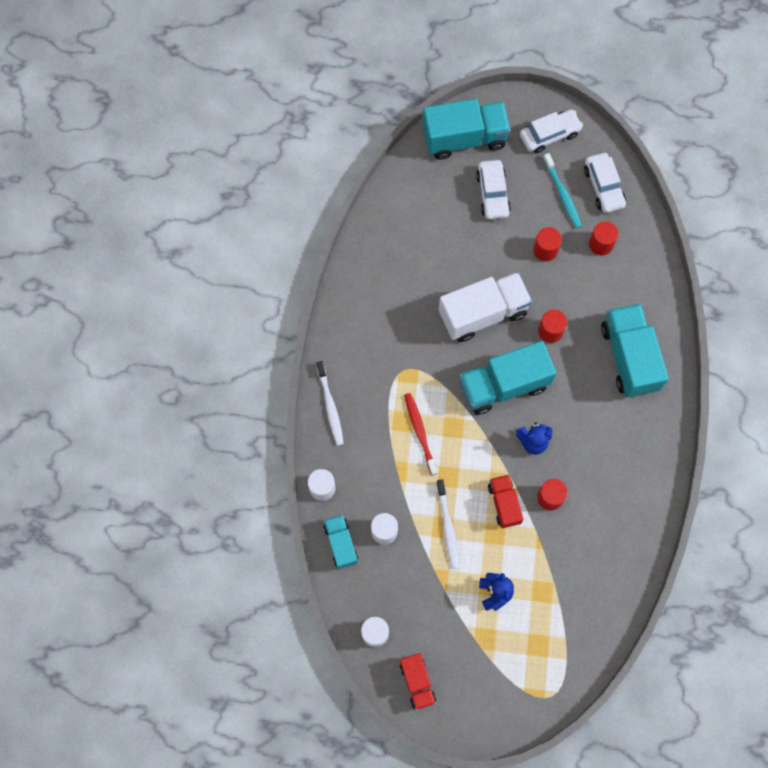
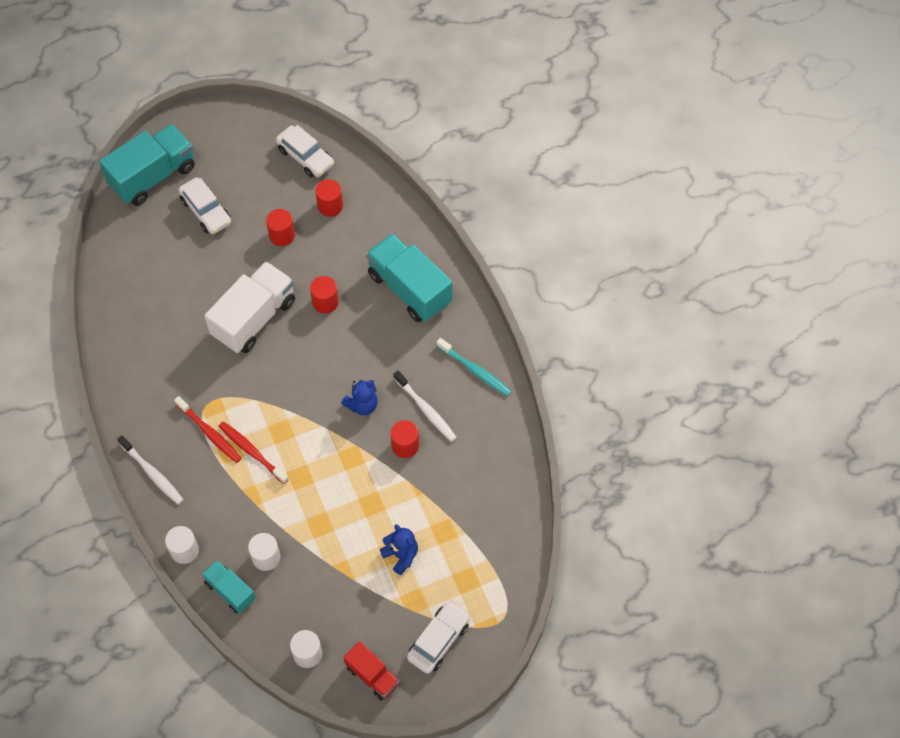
camera: 30 degrees left, 10 degrees down
white toothbrush [436,479,459,569] -> white toothbrush moved to [393,370,457,442]
turquoise truck [459,341,556,415] -> none
red truck [488,475,523,528] -> none
white car [520,109,583,153] -> white car moved to [407,601,470,674]
turquoise toothbrush [543,153,582,228] -> turquoise toothbrush moved to [436,338,512,396]
none -> red toothbrush [174,396,242,463]

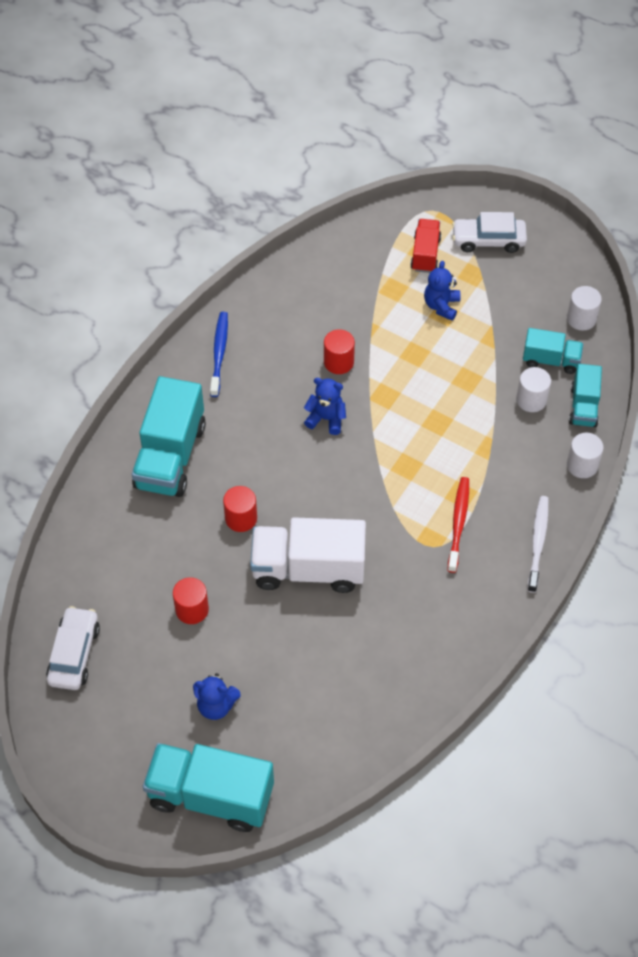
camera: 125 degrees left, 5 degrees down
white car [178,177,231,234] -> blue teddy bear [193,673,241,720]
red toothbrush [218,421,289,484] -> none
red cylinder [315,179,343,217] -> none
red truck [343,641,399,700] -> red truck moved to [410,219,441,273]
white toothbrush [393,370,457,442] -> none
turquoise toothbrush [436,338,512,396] -> blue toothbrush [210,312,228,397]
none -> turquoise truck [523,328,583,374]

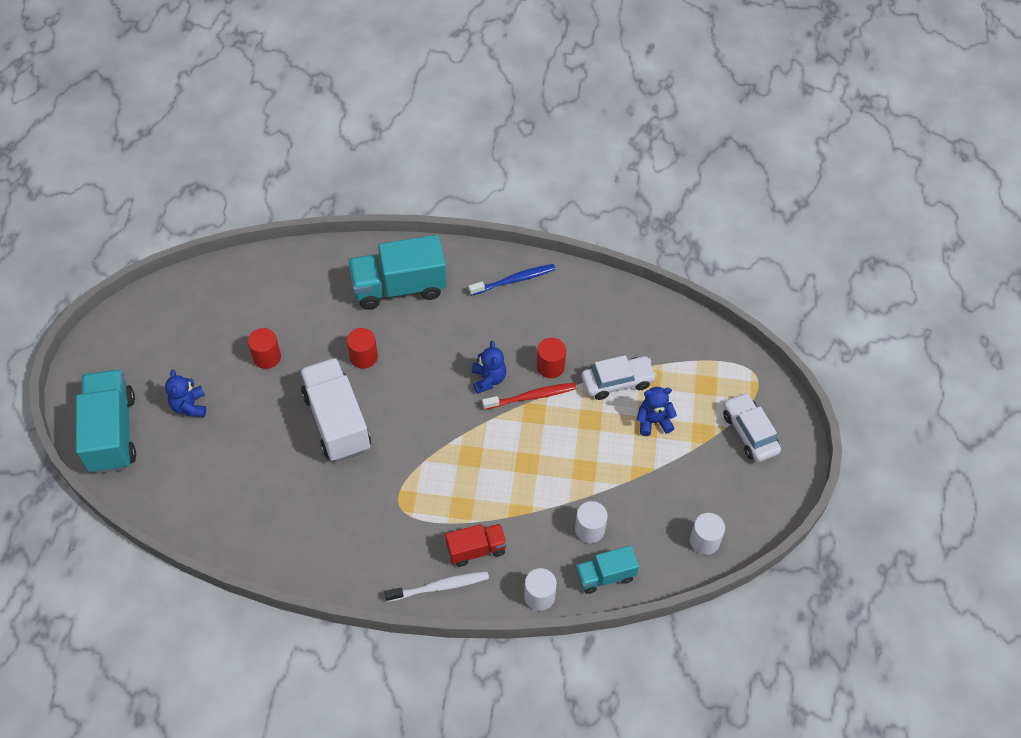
camera: 65 degrees right, 0 degrees up
white car [46,606,100,690] -> white car moved to [582,355,657,400]
red truck [410,219,441,273] -> red truck moved to [445,524,507,567]
red toothbrush [447,477,469,573] -> red toothbrush moved to [482,383,577,410]
turquoise truck [523,328,583,374] -> none

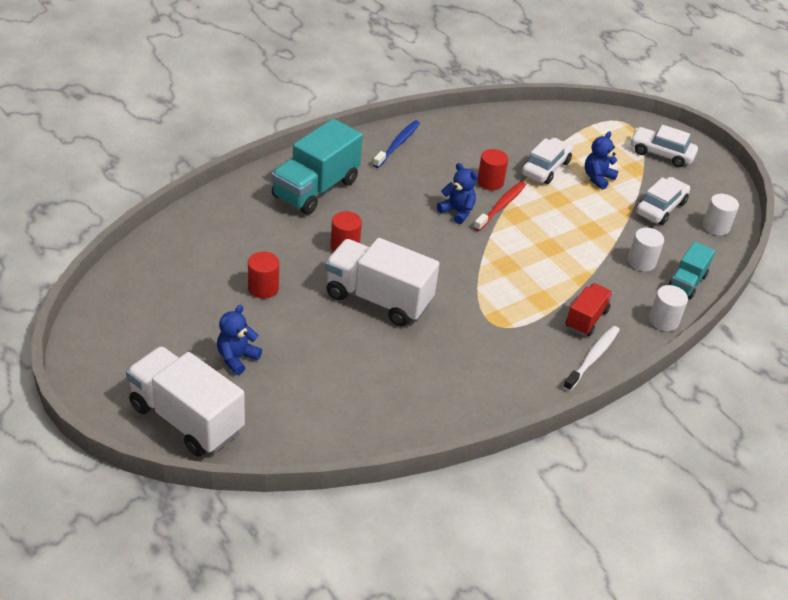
camera: 45 degrees left, 15 degrees down
turquoise truck [76,369,136,474] -> white truck [126,346,245,457]
blue teddy bear [165,369,206,417] -> blue teddy bear turned 90 degrees clockwise [217,305,262,375]
none -> white car [636,177,690,225]

